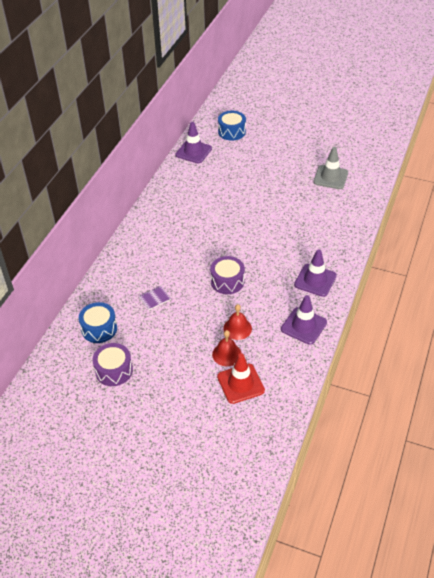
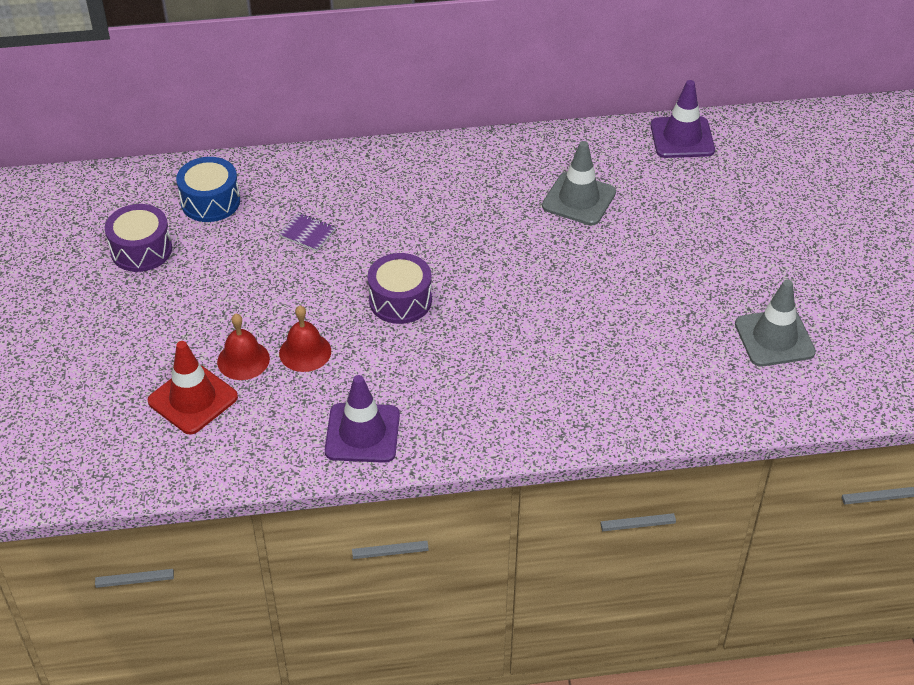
camera: 60 degrees right, 0 degrees up
blue drum [218,111,246,141] -> none
purple traffic cone [294,249,337,297] -> none
none -> grey traffic cone [542,141,616,226]

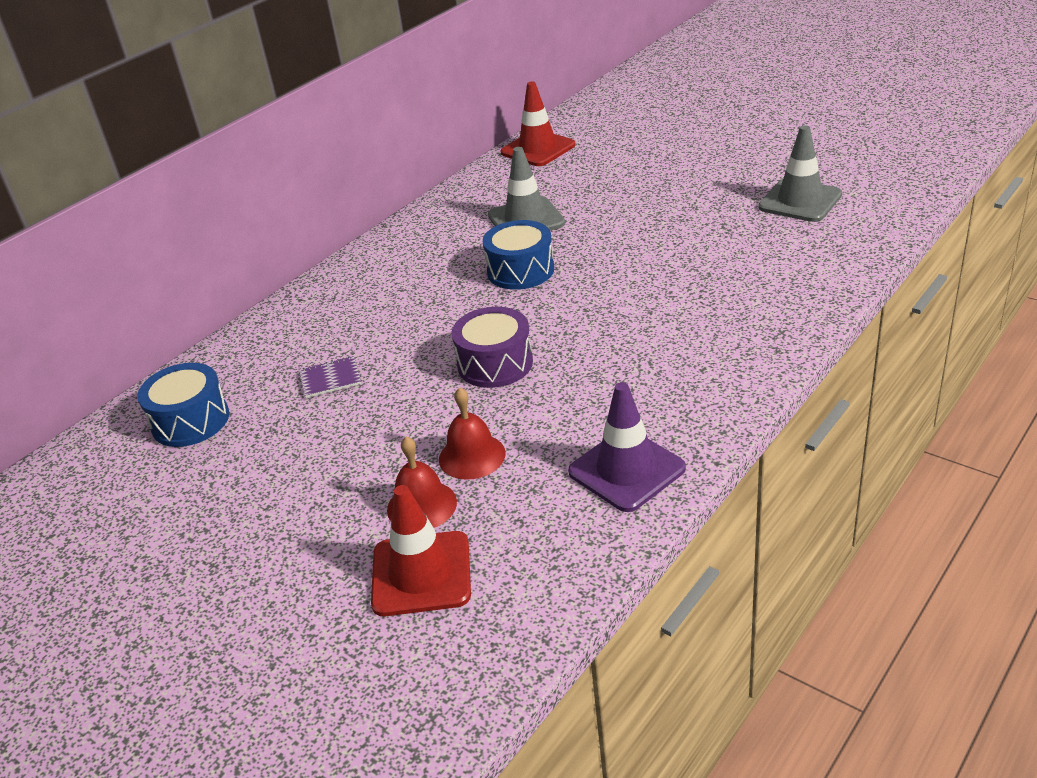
camera: 40 degrees left, 10 degrees down
purple drum [105,204,172,272] -> none
purple traffic cone [651,80,715,158] -> red traffic cone [501,81,575,166]
none -> blue drum [483,220,554,290]

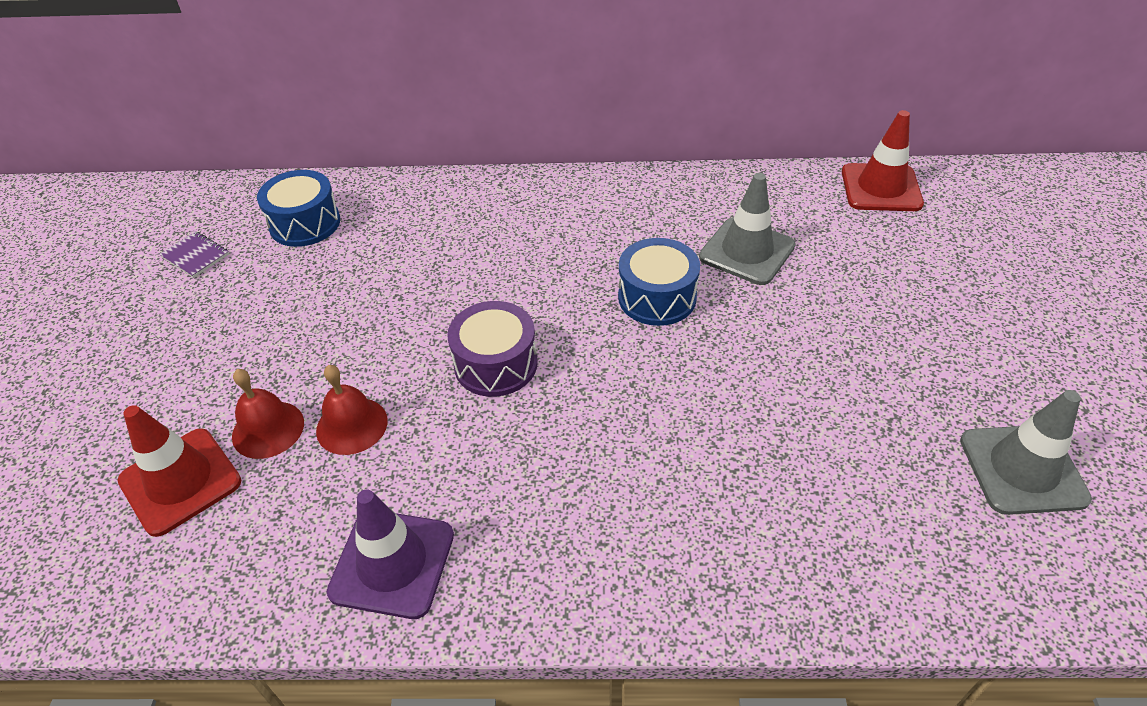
camera: 50 degrees right, 10 degrees up
purple notebook [299,356,361,398] -> purple notebook moved to [159,231,229,278]

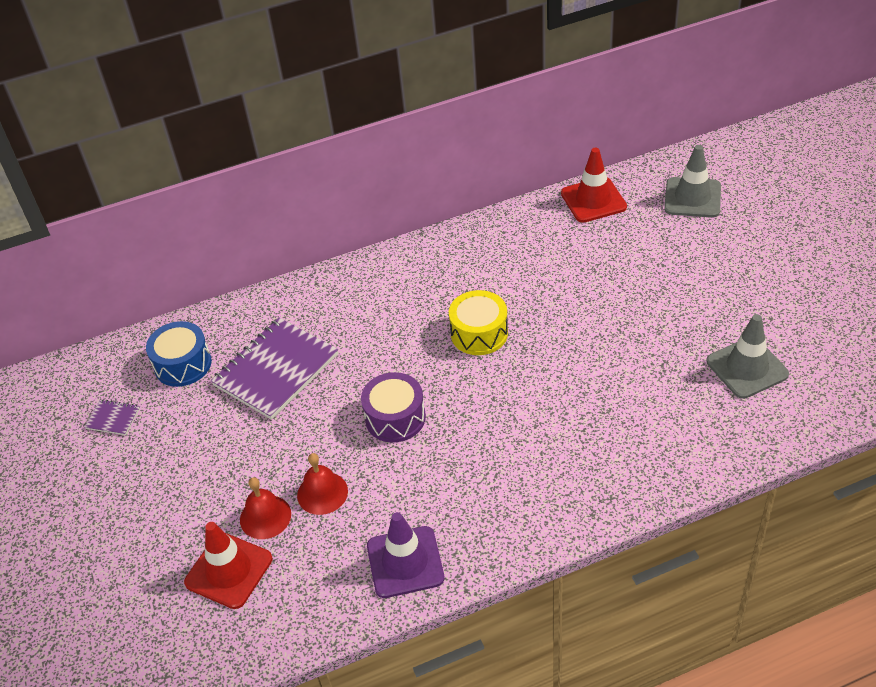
camera: 20 degrees left, 0 degrees up
blue drum [618,238,700,326] -> yellow drum [449,290,508,355]
grey traffic cone [699,173,796,285] -> grey traffic cone moved to [664,145,721,218]
none -> purple notebook [211,318,338,420]

